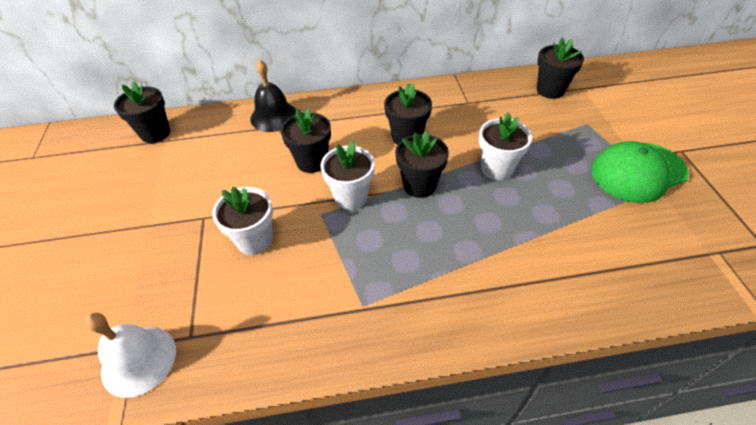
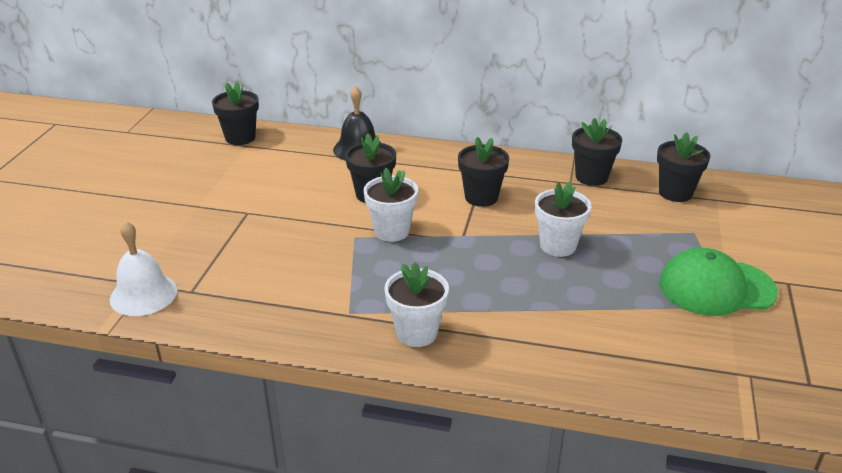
camera: 20 degrees right, 15 degrees down
white flower pot [212,187,273,255] -> white flower pot moved to [384,262,449,347]
black flower pot [395,131,449,198] -> black flower pot moved to [572,118,622,186]

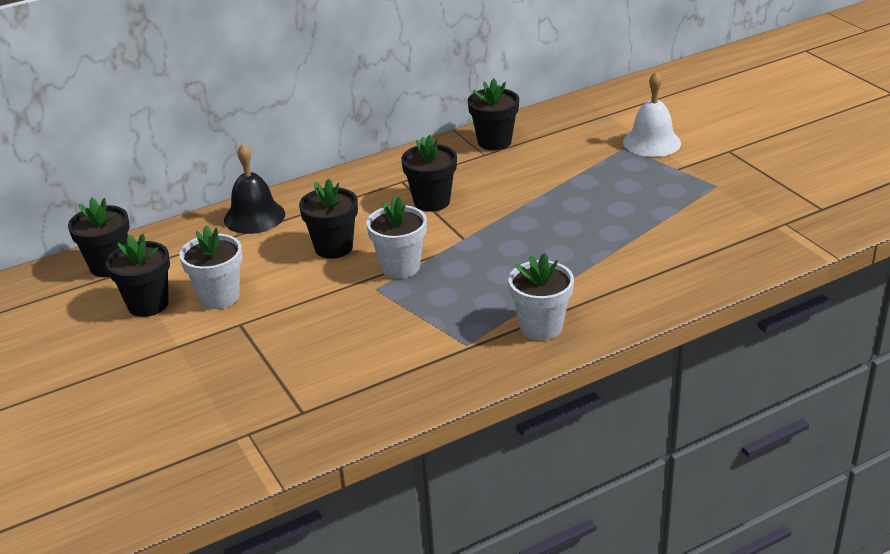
camera: 40 degrees left, 0 degrees up
white bell [110,221,178,316] -> white bell moved to [623,72,681,157]
white flower pot [535,181,592,257] -> white flower pot moved to [179,225,242,309]
black flower pot [657,132,711,202] -> black flower pot moved to [106,234,170,317]
green cap [659,248,778,316] -> none

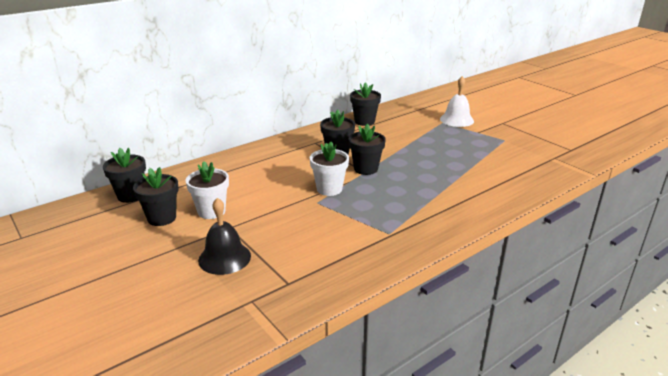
camera: 10 degrees left, 5 degrees down
black bell [224,144,285,234] -> black bell moved to [198,198,251,275]
black flower pot [299,179,358,259] -> black flower pot moved to [349,124,386,175]
white flower pot [509,253,574,340] -> none

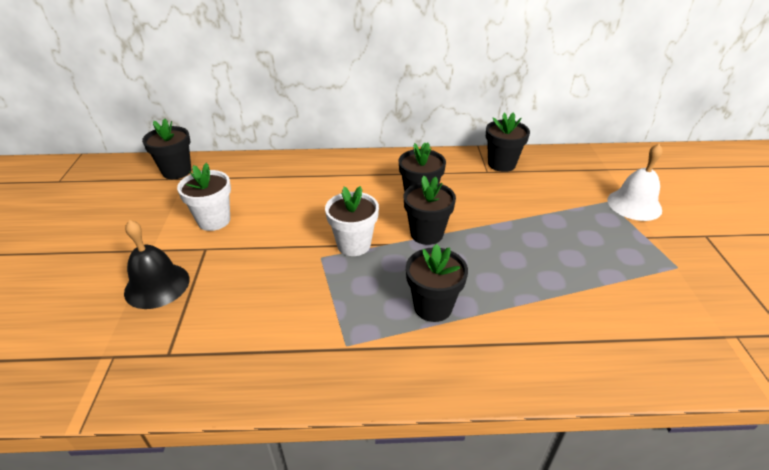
camera: 35 degrees right, 10 degrees up
black flower pot [133,167,178,226] -> black flower pot moved to [406,244,468,322]

